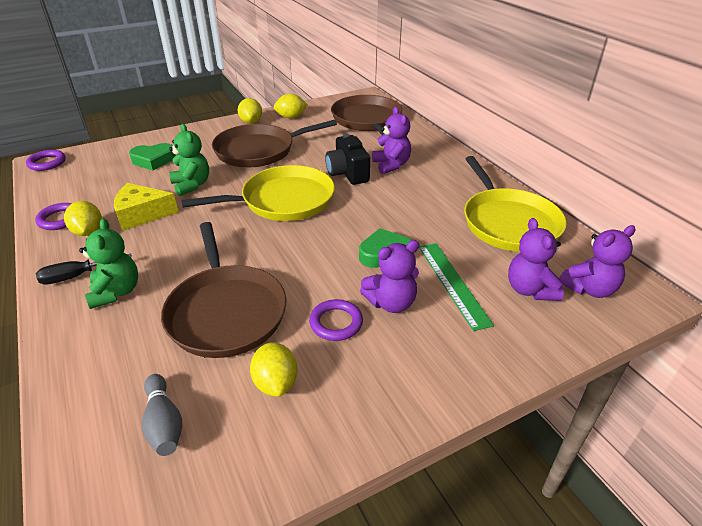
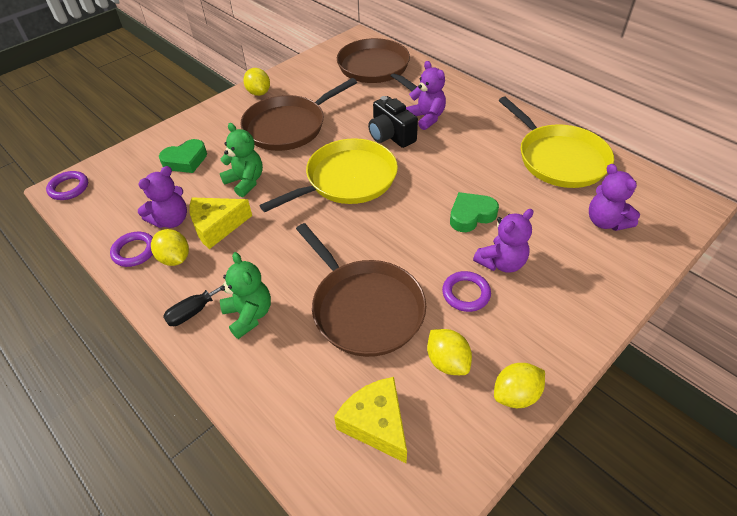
camera: 15 degrees left, 10 degrees up
grey bowling pin [142,374,182,456] -> yellow cheese [334,377,407,463]
yellow lemon [274,94,308,118] -> yellow lemon moved to [494,363,545,408]
green ruler [419,243,494,331] -> none
purple teddy bear [559,225,635,298] -> purple teddy bear moved to [138,166,187,228]

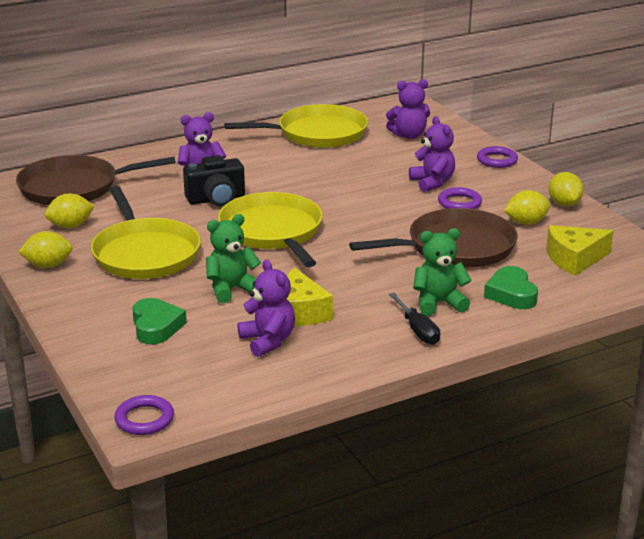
camera: 75 degrees left, 20 degrees down
purple ring [110,232,153,267] -> purple ring moved to [477,146,518,168]
yellow lemon [151,229,189,266] -> yellow lemon moved to [45,194,95,228]
brown pan [240,78,357,151] -> yellow pan [91,186,201,279]
green heart [450,192,499,232] -> green heart moved to [484,266,538,309]

